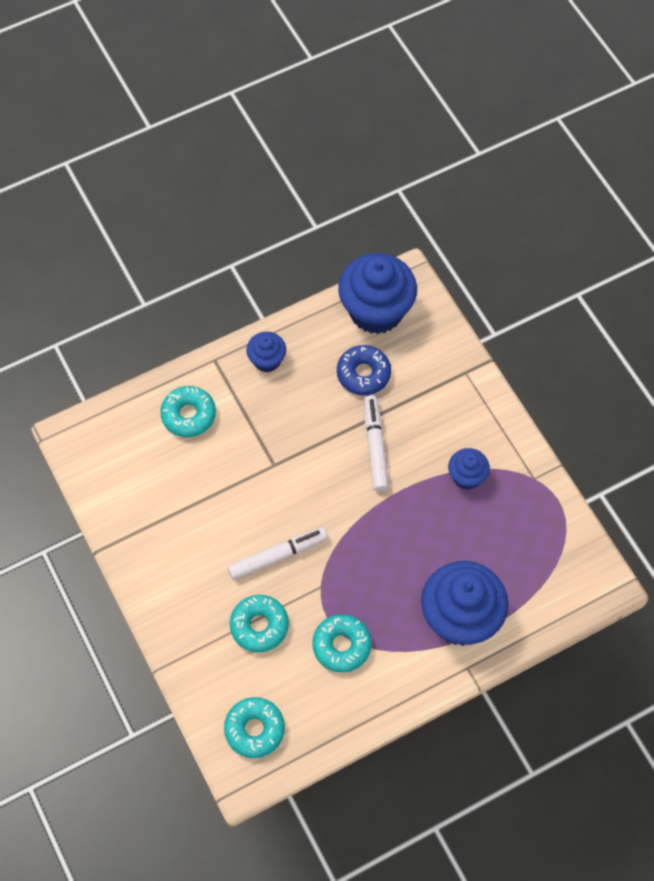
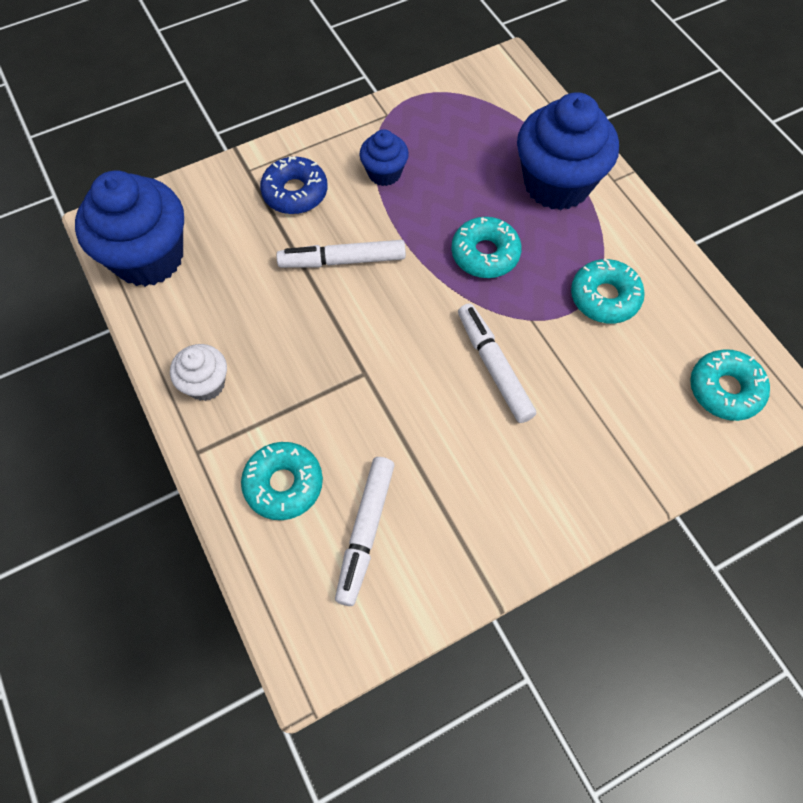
camera: 90 degrees left, 0 degrees up
turquoise donut [230,595,289,653] -> turquoise donut moved to [451,217,522,278]
blue cupcake [246,332,286,372] -> white cupcake [170,344,227,401]
blue donut [337,345,391,395] -> blue donut moved to [260,157,328,214]
none -> white marker [335,457,395,606]

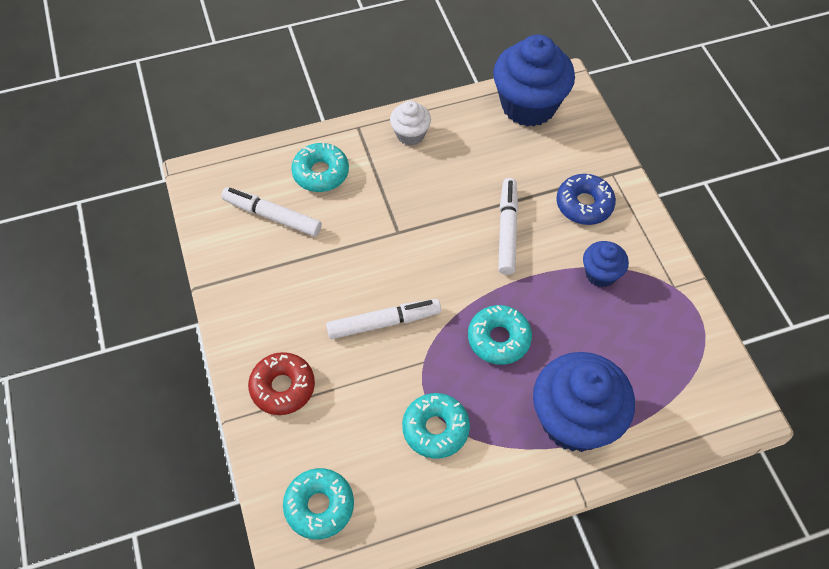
camera: 100 degrees right, 5 degrees down
none -> red donut [248,352,315,415]

